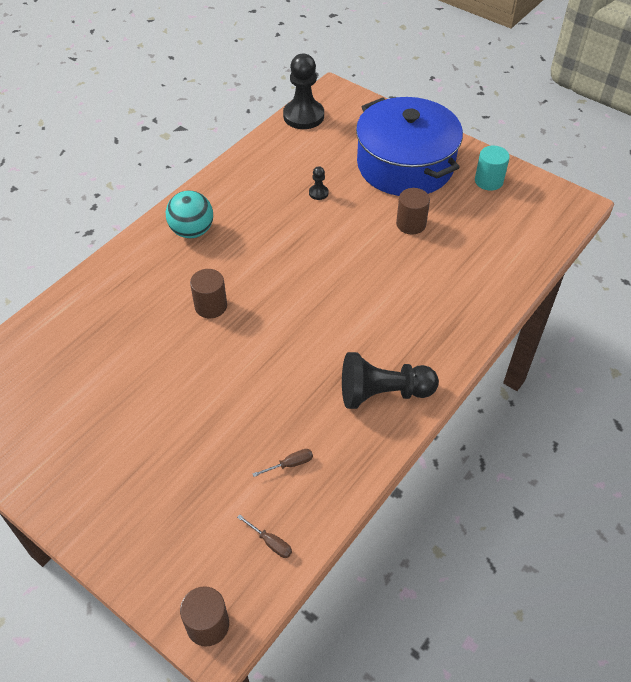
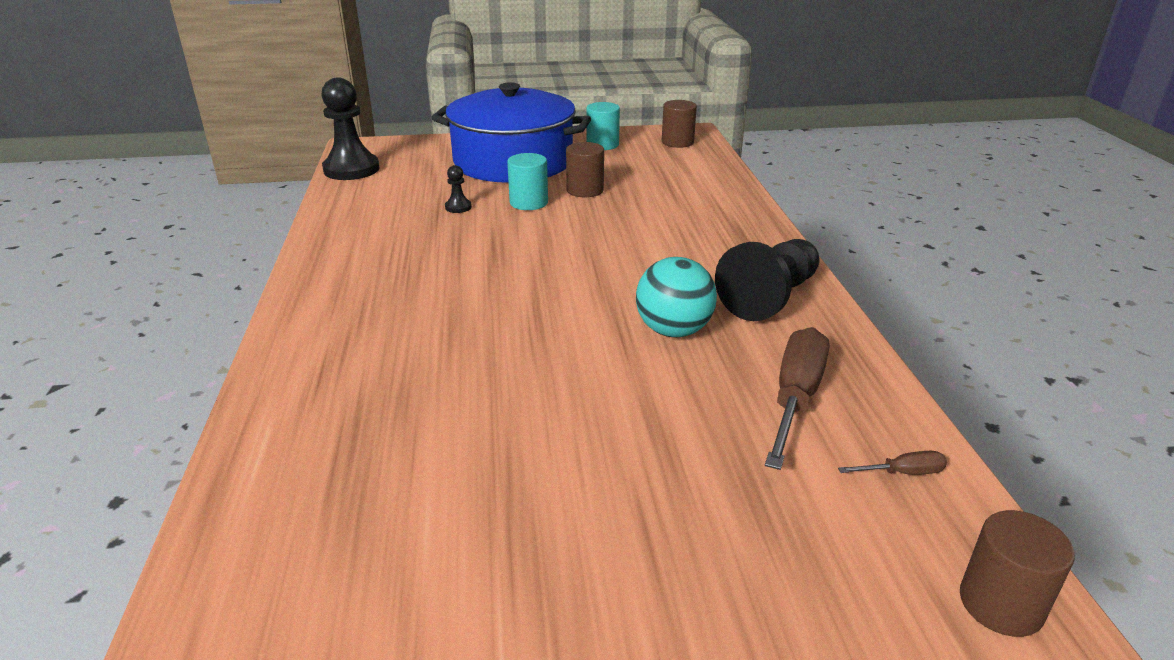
camera: 45 degrees left, 20 degrees down
turquoise ball [166,190,213,238] -> turquoise ball moved to [636,257,717,338]
brown cylinder [190,269,227,318] -> brown cylinder moved to [662,100,697,148]
brown screwdriver [252,449,313,477] -> brown screwdriver [765,327,829,470], size x2.23
none -> turquoise cylinder [507,153,548,210]

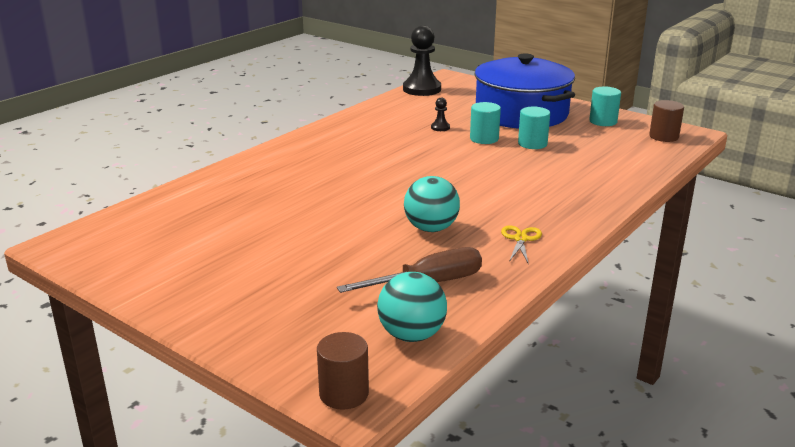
camera: 45 degrees right, 5 degrees down
brown cylinder [566,142,604,197] -> turquoise cylinder [518,107,550,149]
black pawn [715,239,819,321] -> yellow scissors [501,225,542,264]
brown screwdriver [838,451,947,475] -> turquoise ball [377,272,447,342]

